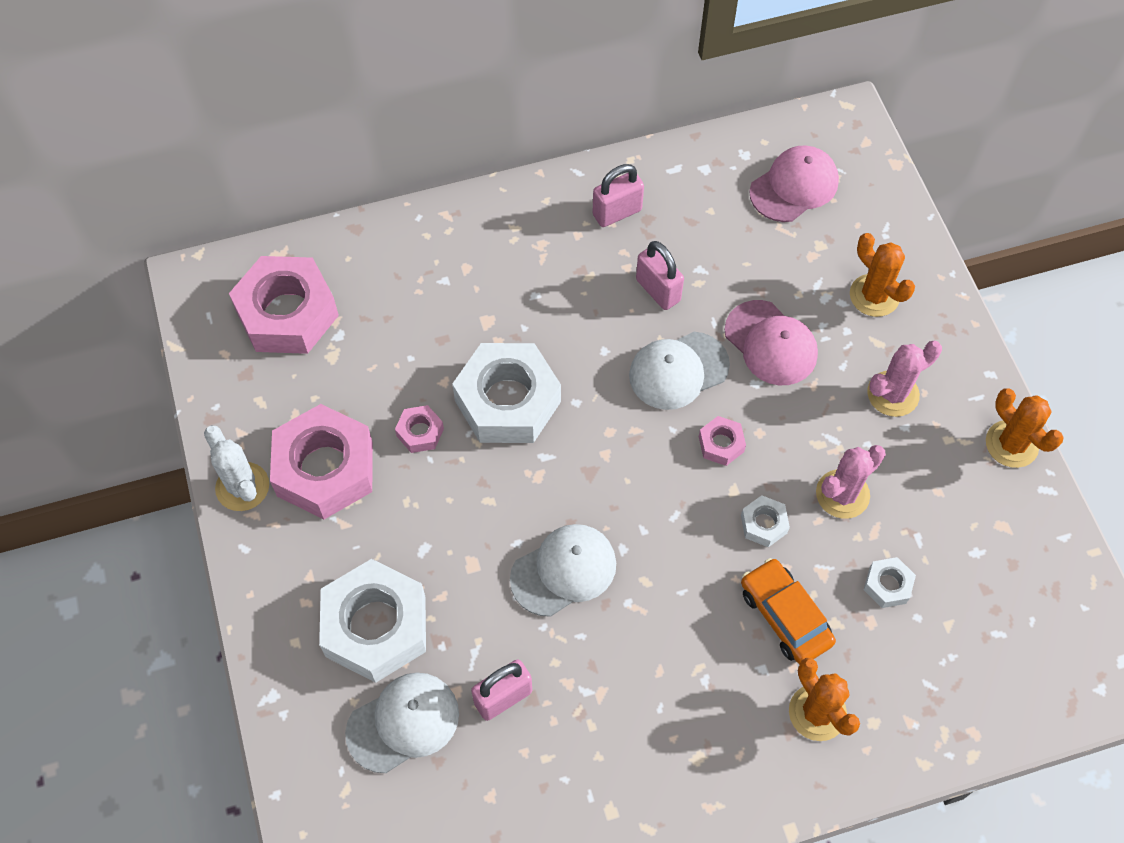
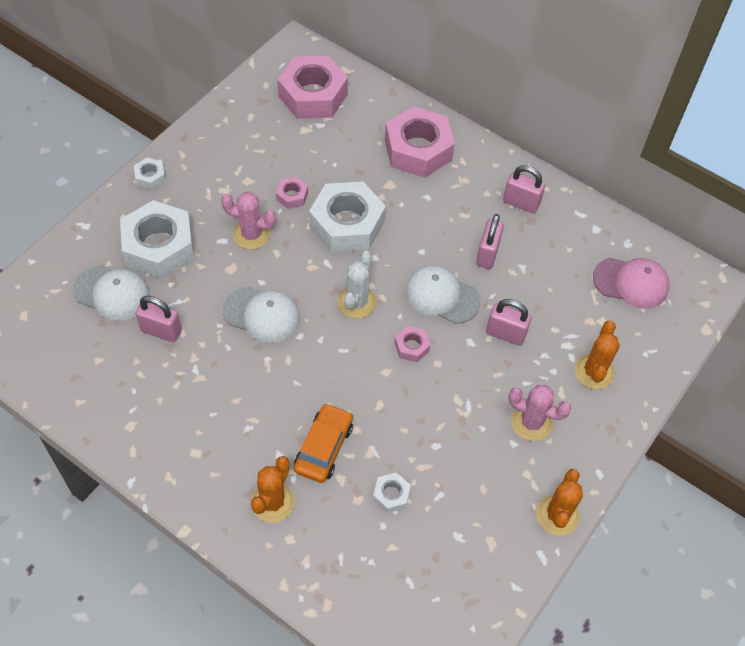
camera: 50 degrees right, 5 degrees down
white cactus [204,426,269,511] -> white cactus moved to [338,251,376,319]
pink nut [270,404,373,519] -> pink nut moved to [385,106,455,177]
pink cap [724,300,818,385] -> pink padlock [486,299,531,345]
white nut [741,495,790,547] -> white nut moved to [134,158,166,190]
pink cactus [816,445,886,519] -> pink cactus moved to [221,192,276,250]

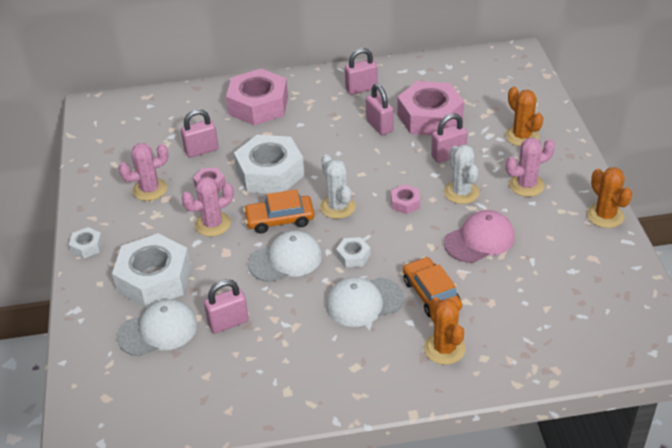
camera: 40 degrees left, 15 degrees down
pink nut [277,56,348,119] -> pink nut moved to [397,81,464,136]
white nut [373,472,411,513] -> white nut moved to [336,237,370,267]
white cap [405,265,481,324] -> white cap moved to [326,277,404,327]
pink cap [593,258,670,309] -> pink cap moved to [444,210,515,263]
none -> pink cactus [118,143,169,201]
none -> pink padlock [181,109,219,158]
none -> orange car [243,189,315,234]
none -> white cactus [444,145,480,204]

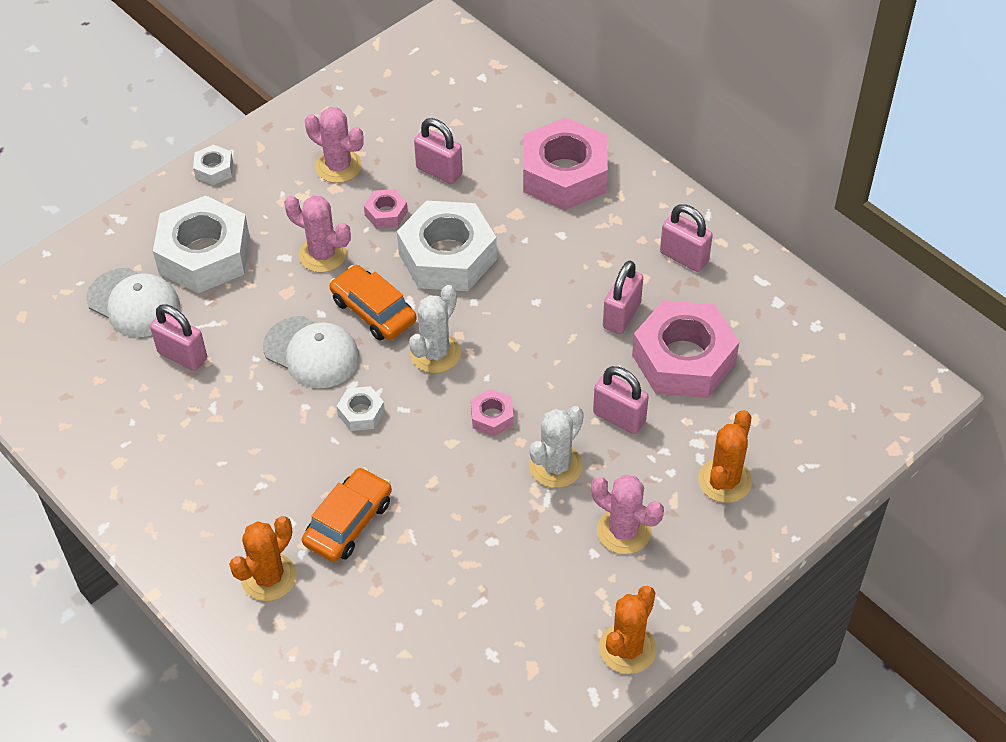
camera: 55 degrees right, 10 degrees up
white cap [326,277,404,327] -> none
pink cap [444,210,515,263] -> none

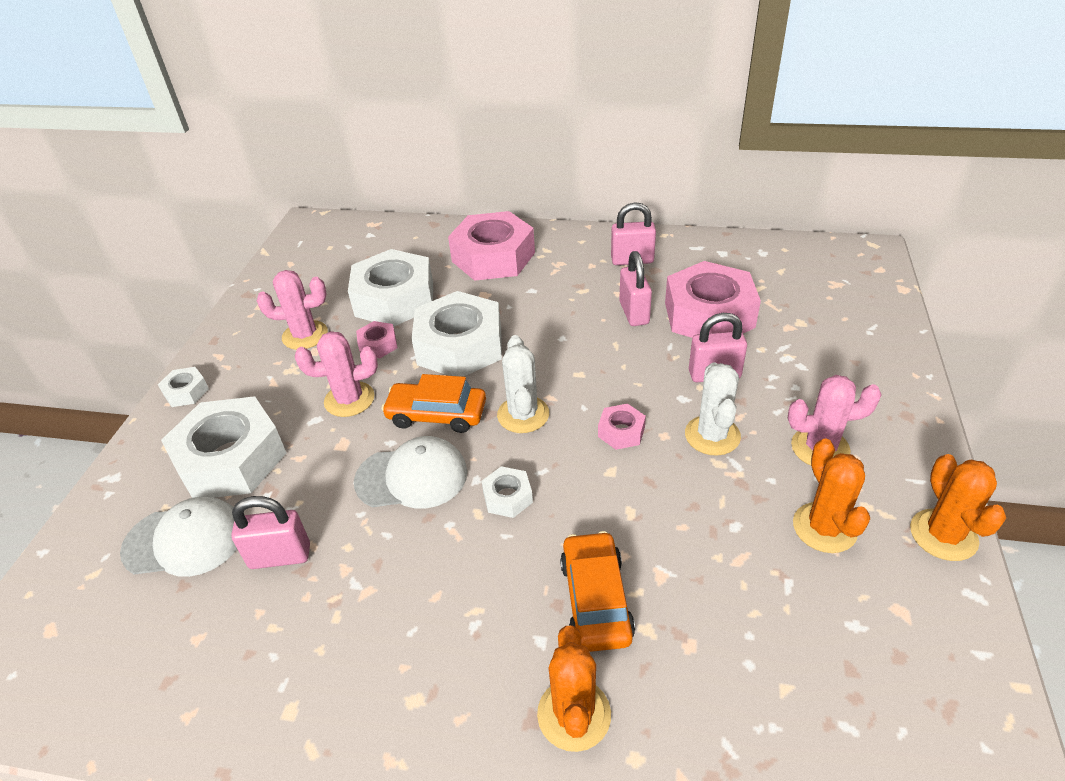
camera: 35 degrees left, 10 degrees down
pink padlock [414,118,463,184] -> white nut [348,249,433,327]
orange cactus [698,410,752,503] -> orange cactus moved to [793,438,870,553]

